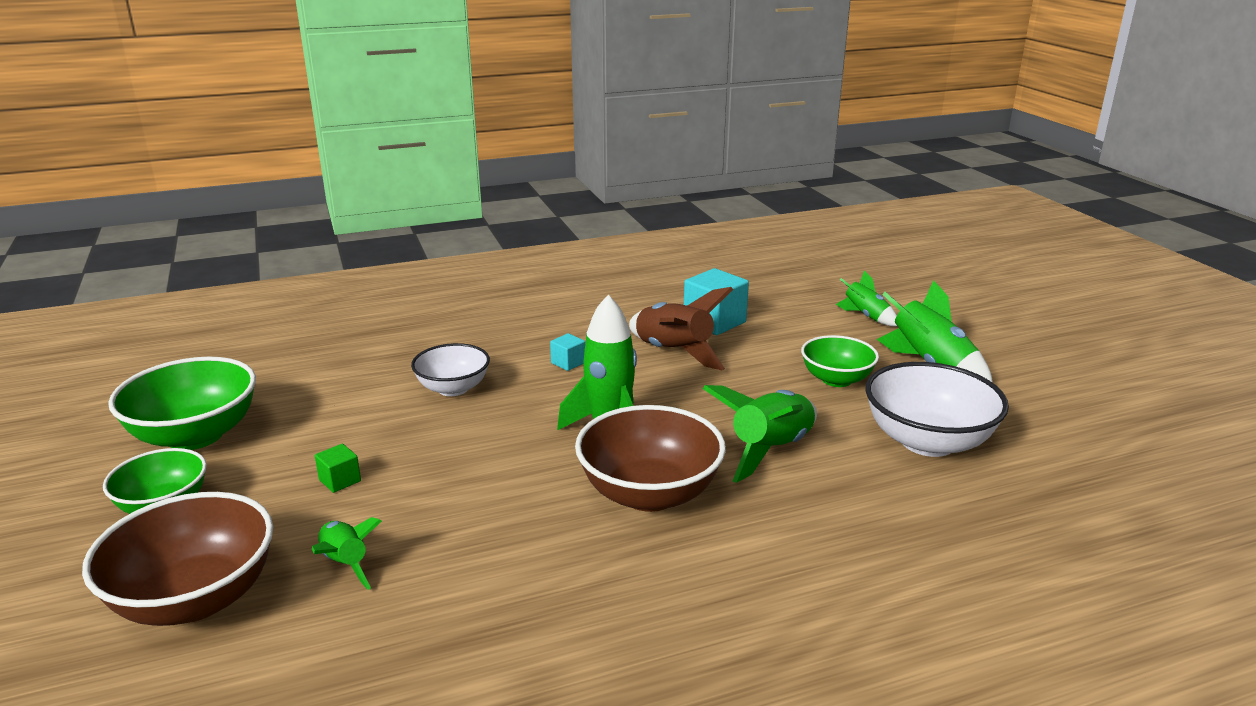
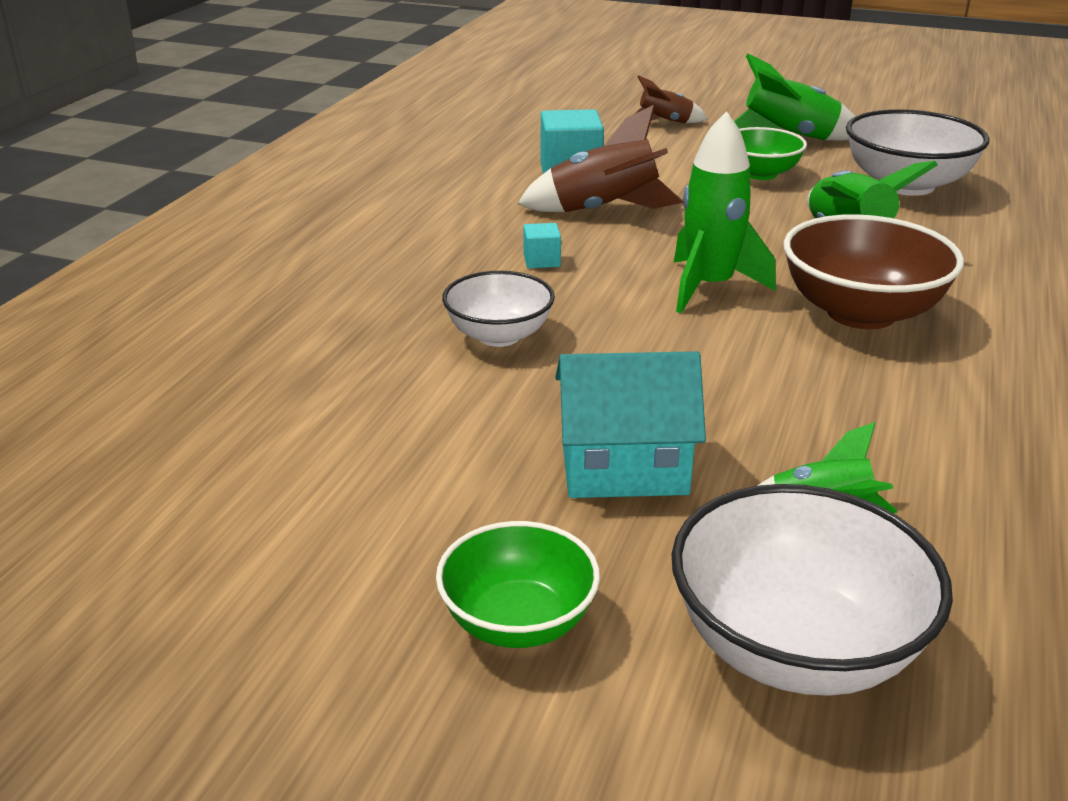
camera: 50 degrees left, 5 degrees up
brown bowl [82,492,273,626] -> white bowl [671,484,953,696]
green bowl [108,357,256,450] -> none
green cube [315,444,361,493] -> turquoise house [555,351,706,498]
green rocket [836,271,897,326] -> brown rocket [636,75,708,123]

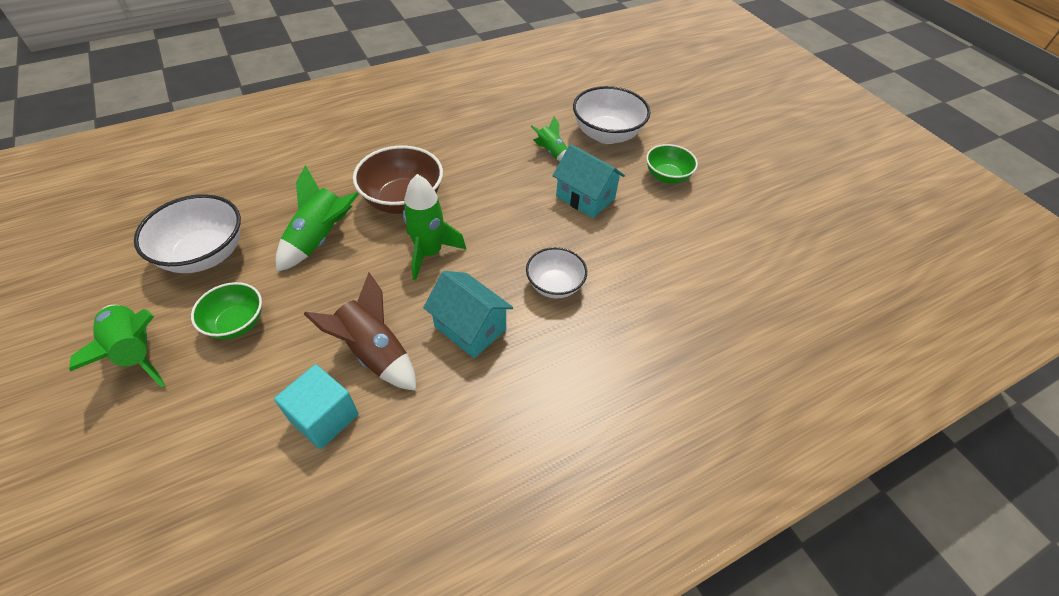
camera: 140 degrees left, 20 degrees up
turquoise cube [523,223,561,268] -> turquoise house [423,271,513,358]
brown rocket [636,75,708,123] -> none

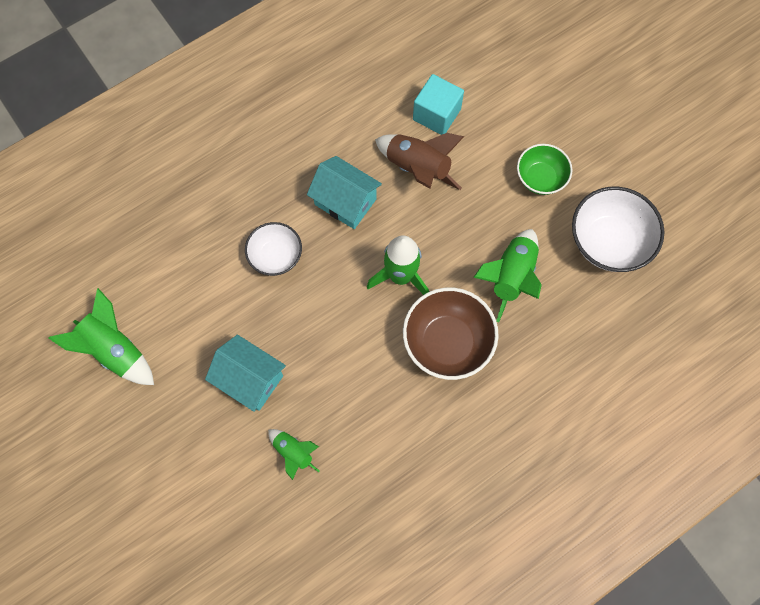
camera: 175 degrees right, 20 degrees up
green rocket [69,305,165,388] -> green rocket moved to [49,288,154,385]
white bowl [573,86,651,144] -> none
green bowl [646,144,698,184] -> none

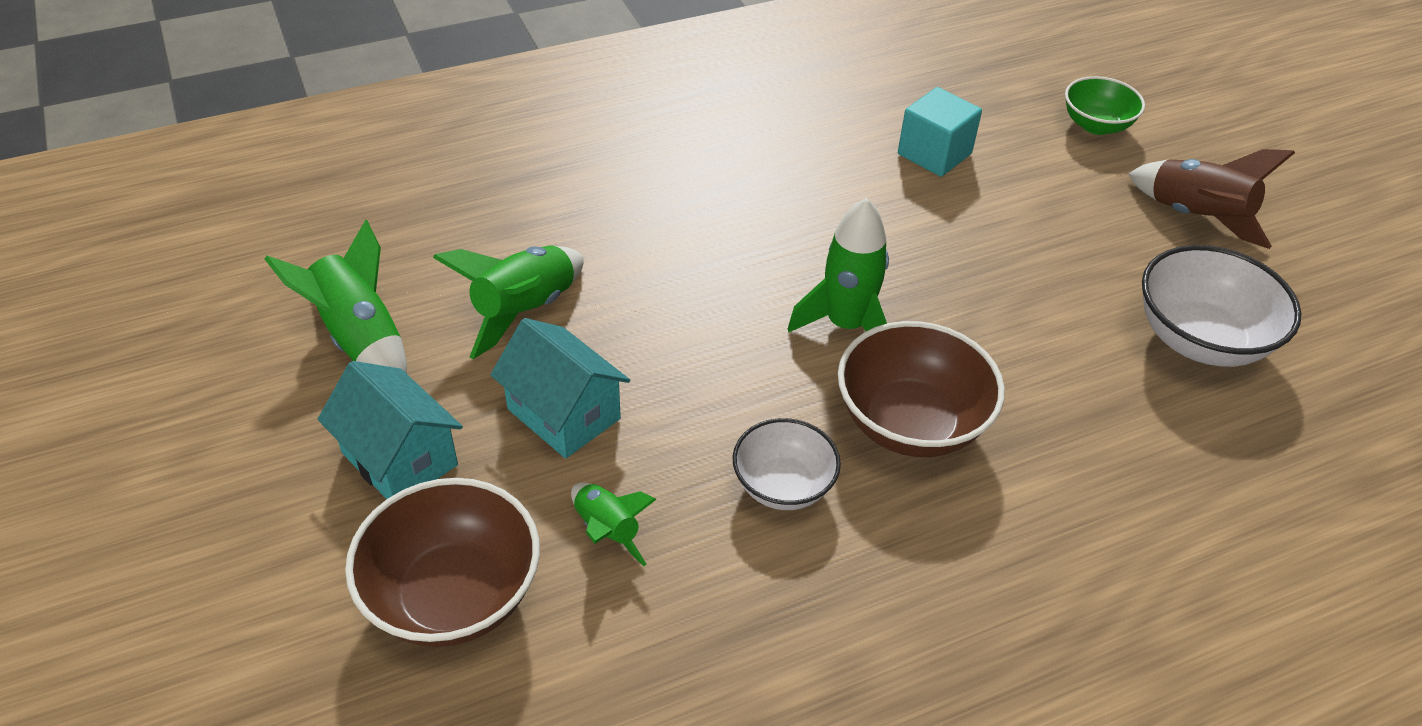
camera: 10 degrees right, 25 degrees down
white bowl [245,222,302,276] -> white bowl moved to [733,418,841,510]
turquoise house [307,156,382,229] -> turquoise house moved to [318,361,463,499]
brown rocket [375,133,465,190] -> brown rocket moved to [1128,149,1295,249]
green rocket [473,229,542,322] -> green rocket moved to [433,246,584,359]
green bowl [517,144,572,195] -> green bowl moved to [1065,76,1145,135]
none -> brown bowl [345,478,540,647]

